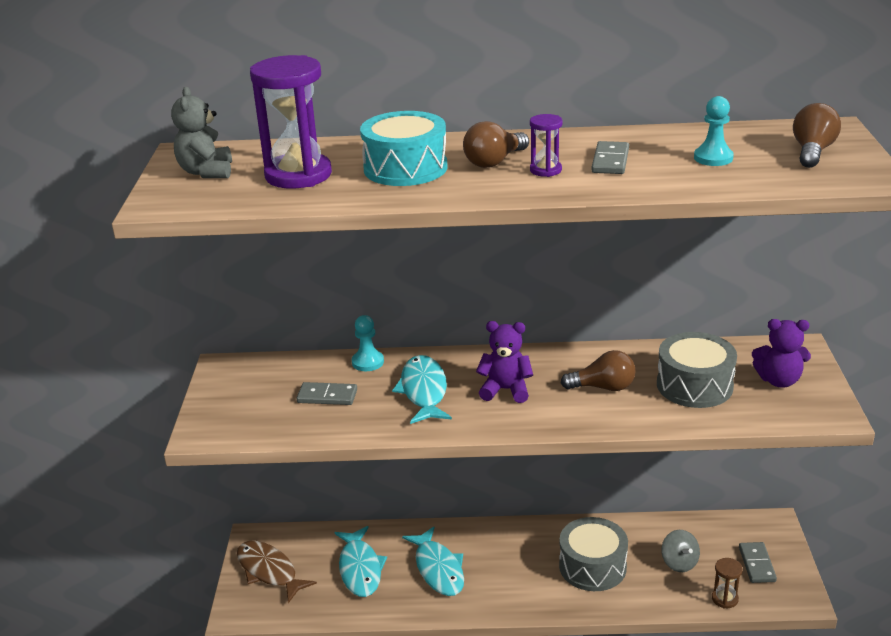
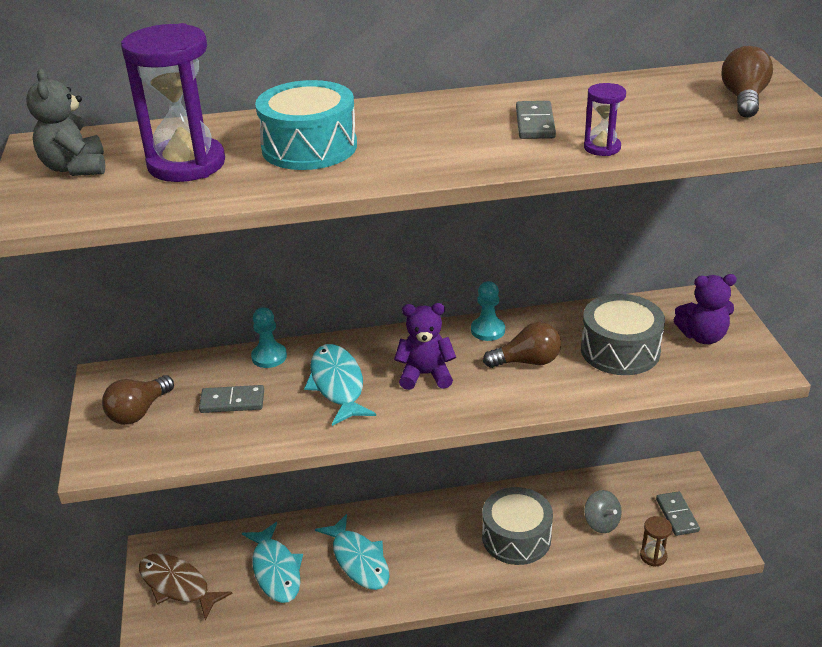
camera: 10 degrees left, 5 degrees up
brown light bulb [463,121,529,168] -> brown light bulb moved to [102,375,174,425]
purple hourglass [530,114,563,177] -> purple hourglass moved to [584,83,626,156]
turquoise pawn [694,96,734,166] -> turquoise pawn moved to [471,281,505,341]

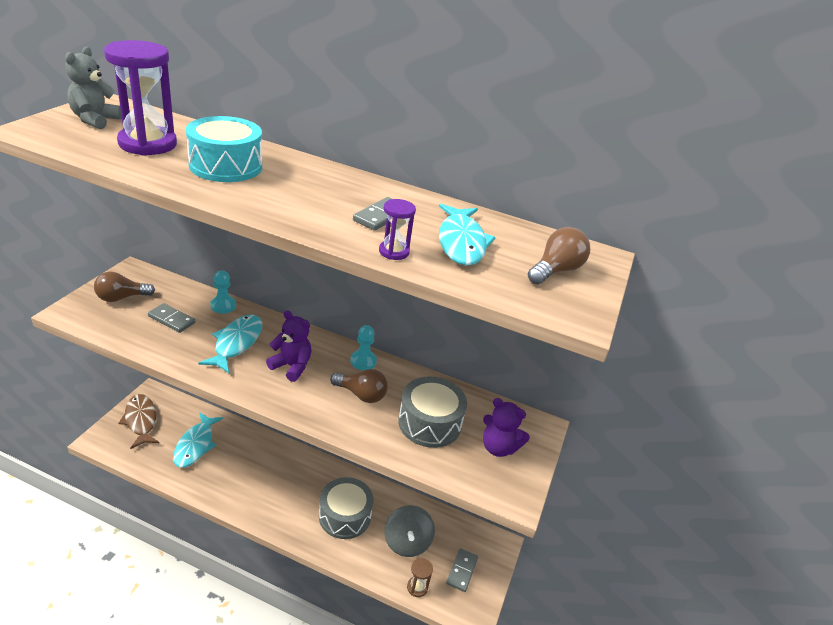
camera: 25 degrees right, 0 degrees up
turquoise fish [315,514,390,590] -> turquoise fish moved to [439,204,496,266]
grey spinning top [584,490,622,533] -> grey spinning top [384,505,435,557], size x1.51

